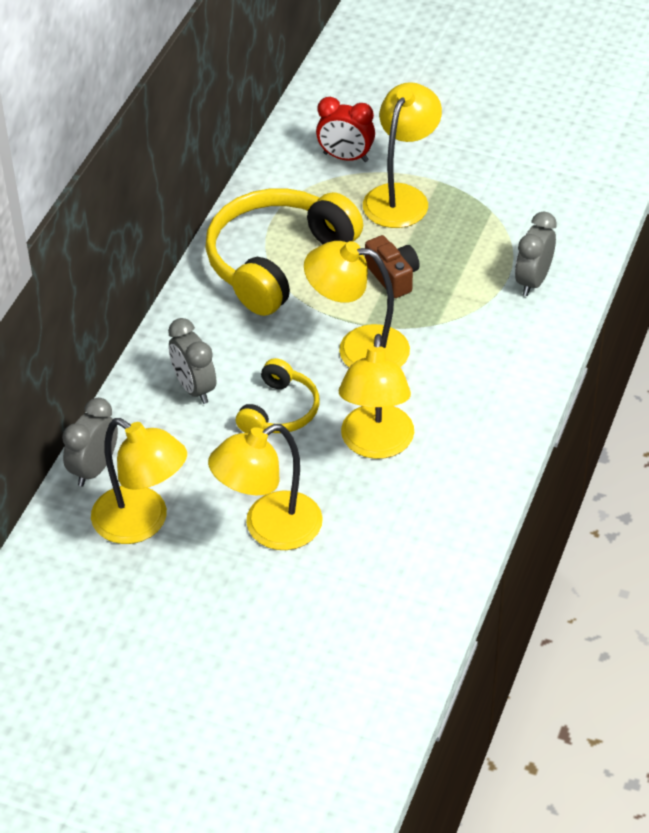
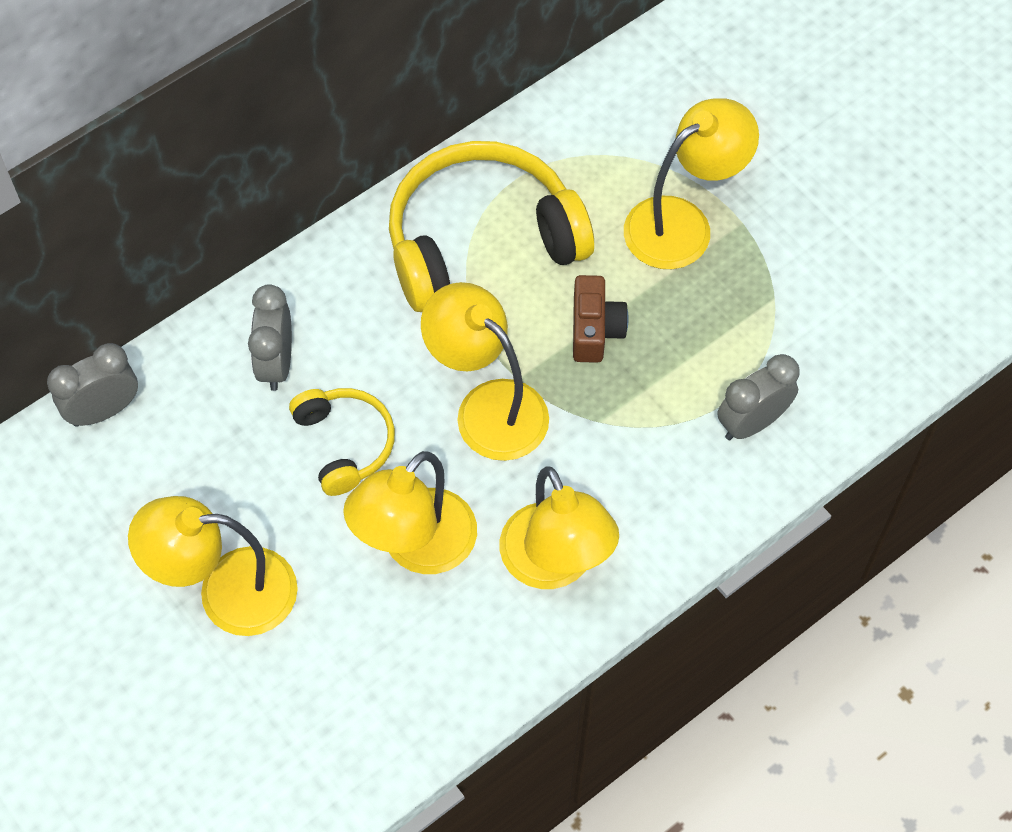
camera: 30 degrees right, 15 degrees up
yellow lamp [91,418,187,544] -> yellow lamp moved to [500,466,619,589]
yellow headphones [236,358,320,433] -> yellow headphones turned 75 degrees counterclockwise [289,388,395,496]
red clock [316,97,375,162] -> none

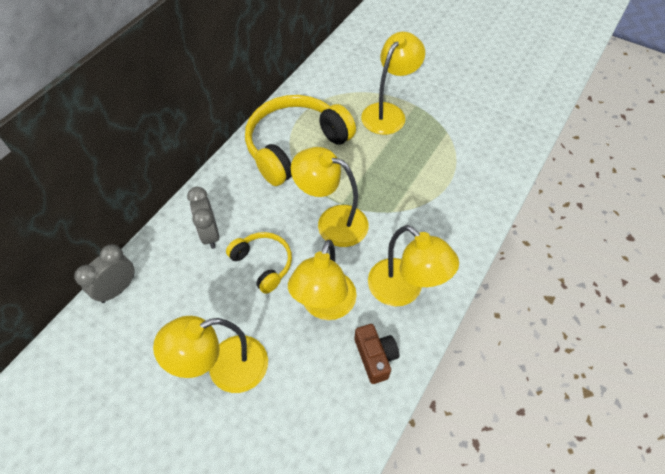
camera: 20 degrees left, 5 degrees down
brown camera [573,275,629,363] -> brown camera moved to [354,324,399,384]
grey clock [717,354,800,440] -> none

